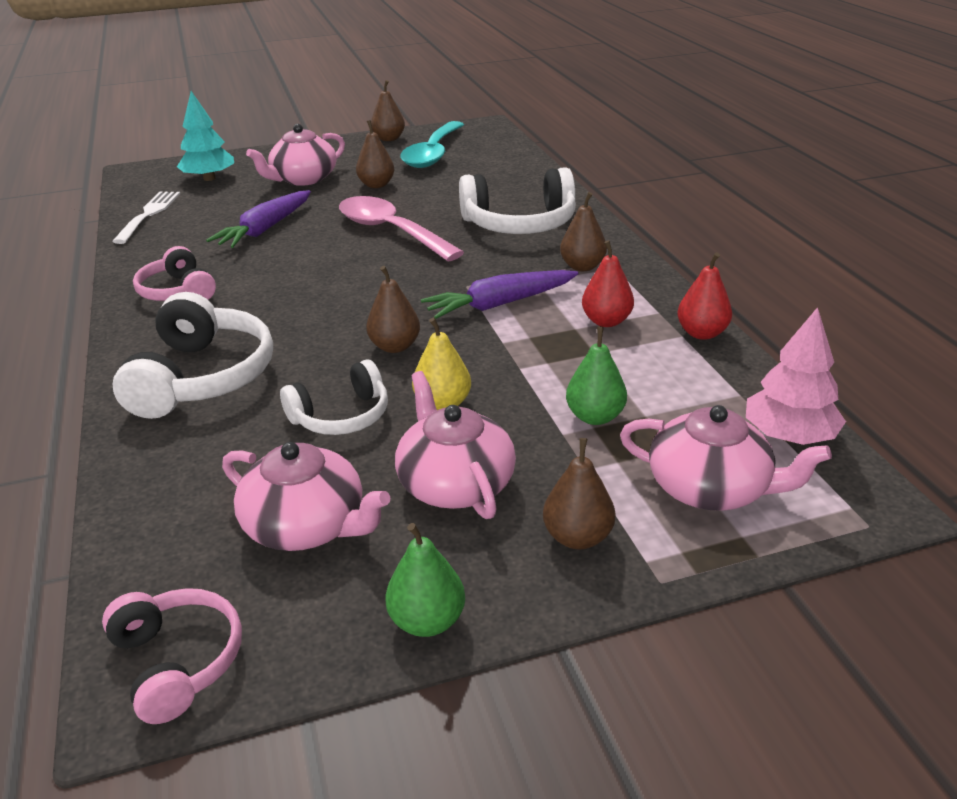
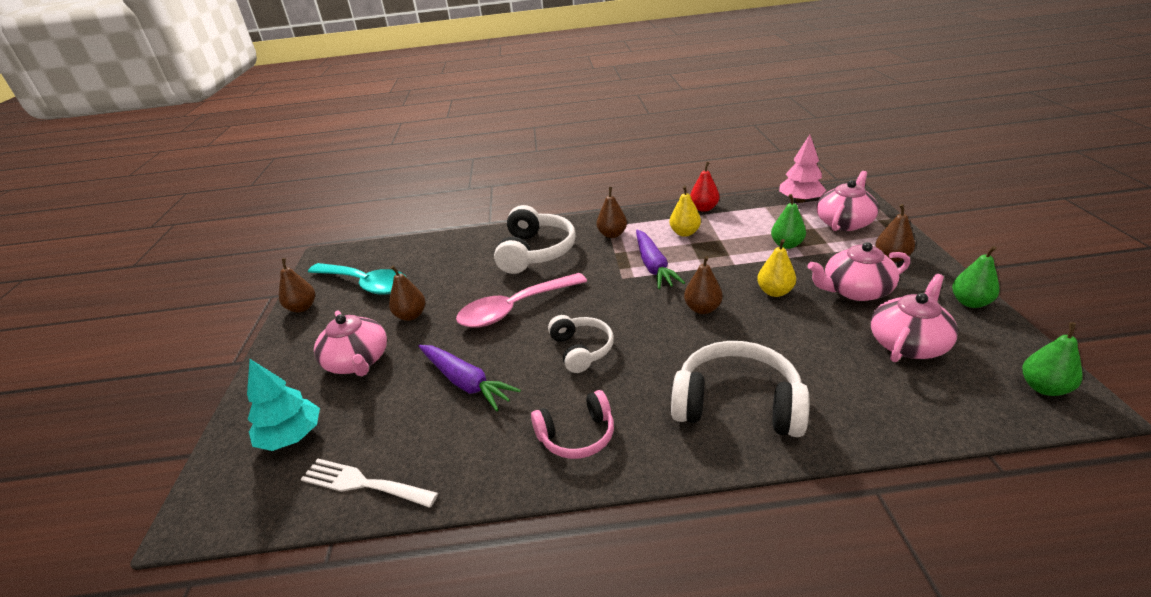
camera: 75 degrees left, 0 degrees up
pink headphones [102,588,242,724] -> green pear [1022,323,1083,396]
white headphones [280,359,388,435] -> white headphones moved to [548,315,614,373]
red pear [582,240,634,327] -> yellow pear [669,186,701,237]

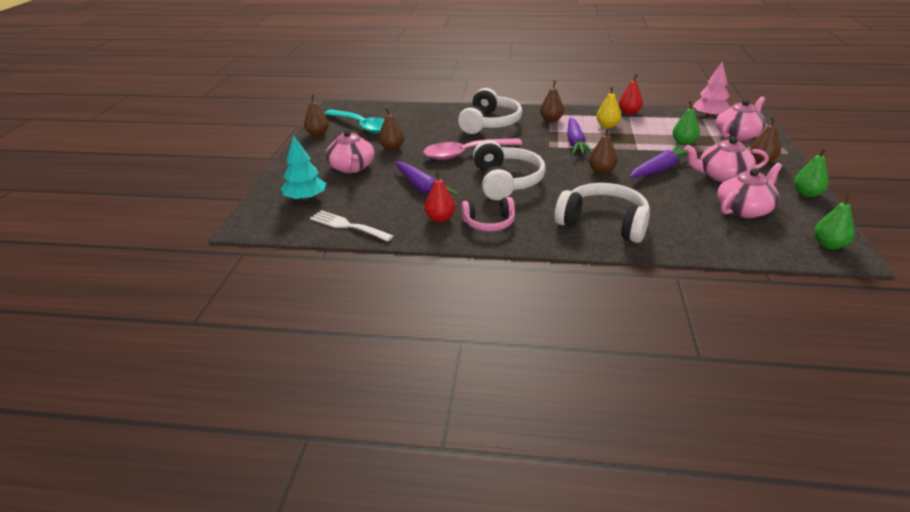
camera: 10 degrees right, 0 degrees up
white headphones [548,315,614,373] -> white headphones [473,140,546,200], size x1.62
yellow pear [757,239,796,297] -> purple carrot [629,145,688,178]
none -> red pear [424,170,456,222]

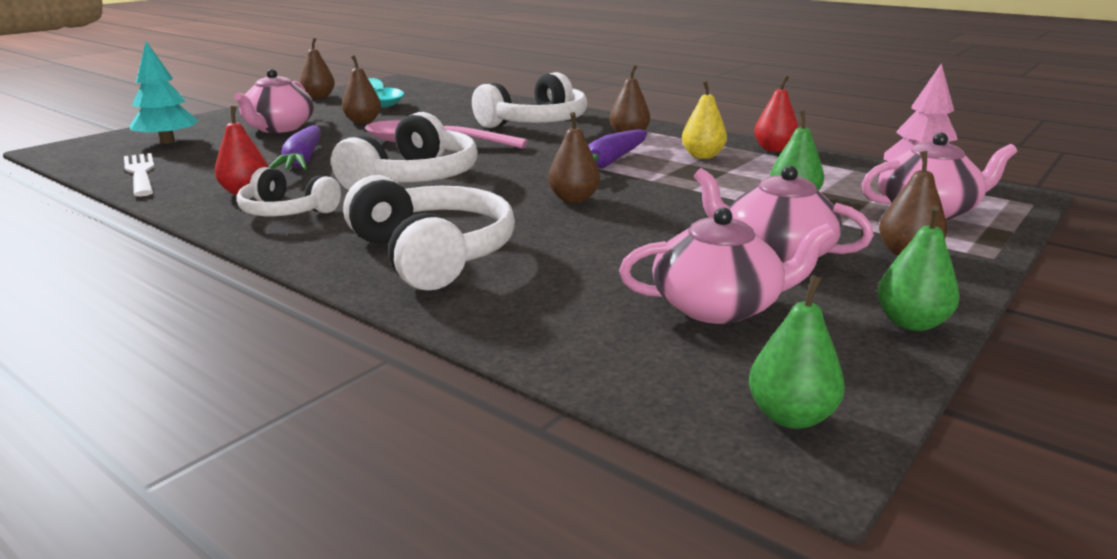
camera: 30 degrees right, 10 degrees down
pink headphones [461,197,515,231] -> white headphones [236,167,341,216]
purple carrot [629,145,688,178] -> none

